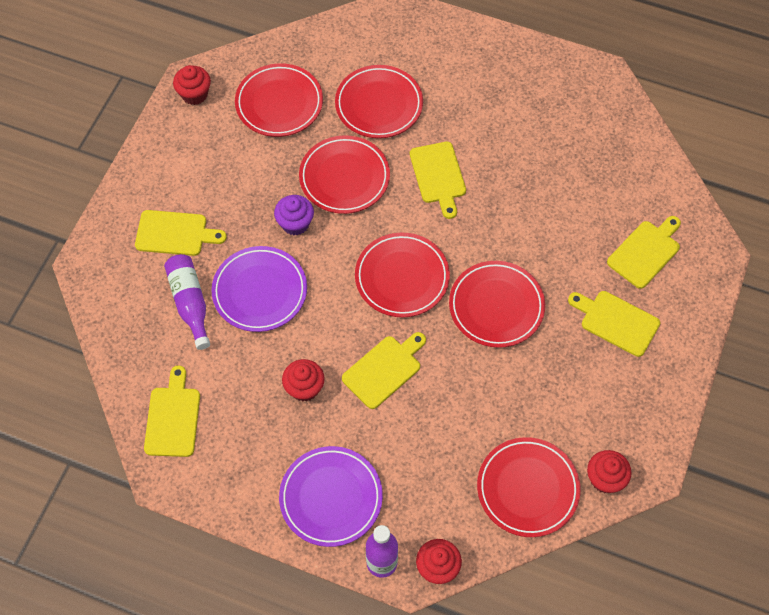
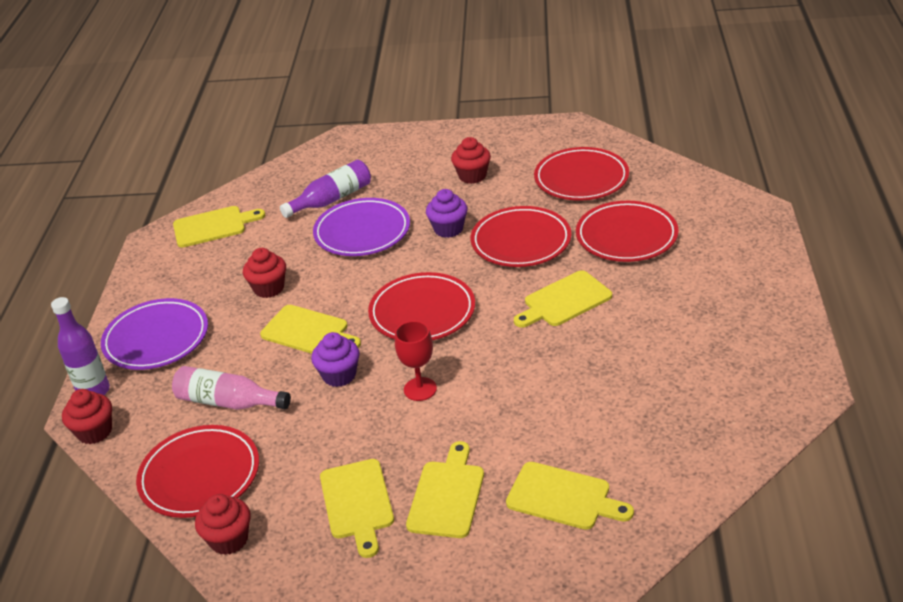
camera: 75 degrees right, 25 degrees down
yellow cutting board [135,210,227,256] -> yellow cutting board moved to [320,459,394,558]
red cupcake [173,65,211,105] -> red cupcake moved to [451,137,491,184]
red plate [449,261,545,348] -> red goblet [395,321,437,401]
none -> pink bottle [172,366,291,410]
none -> purple cupcake [311,332,360,387]

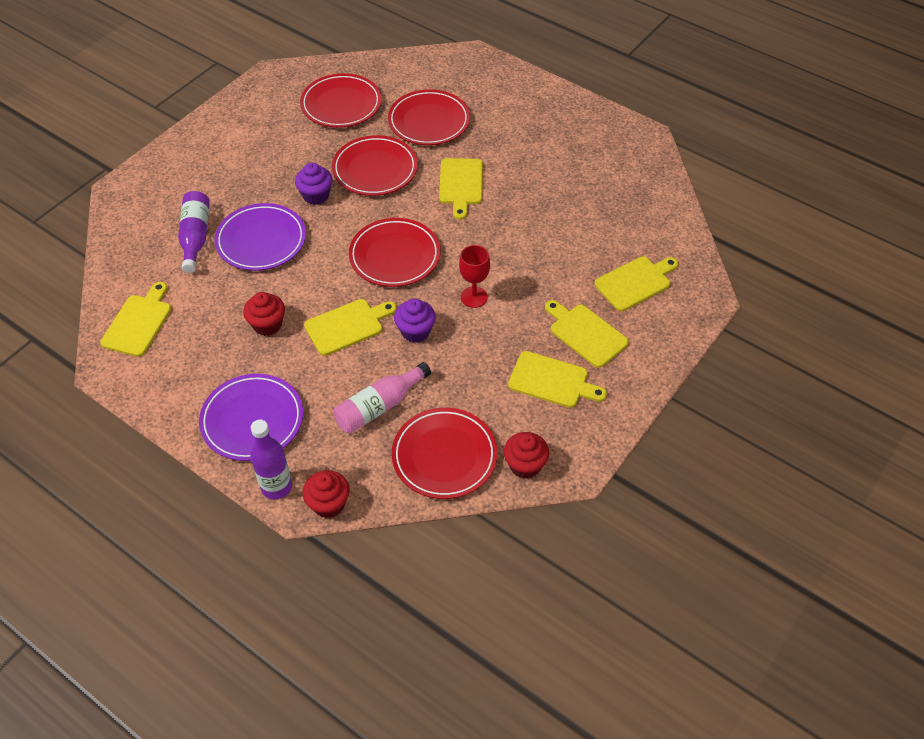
camera: 60 degrees left, 15 degrees up
red cupcake [451,137,491,184] -> none

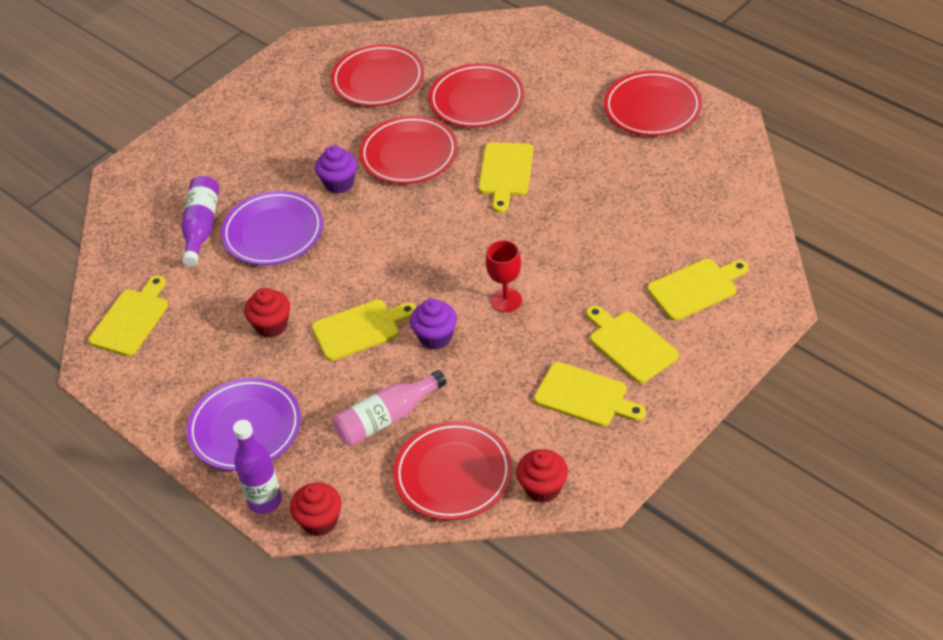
camera: 10 degrees right, 5 degrees down
red plate [349,218,441,287] -> red plate moved to [604,70,702,136]

